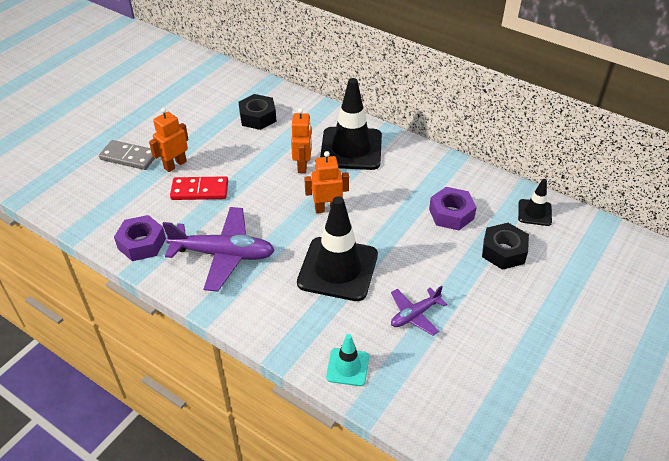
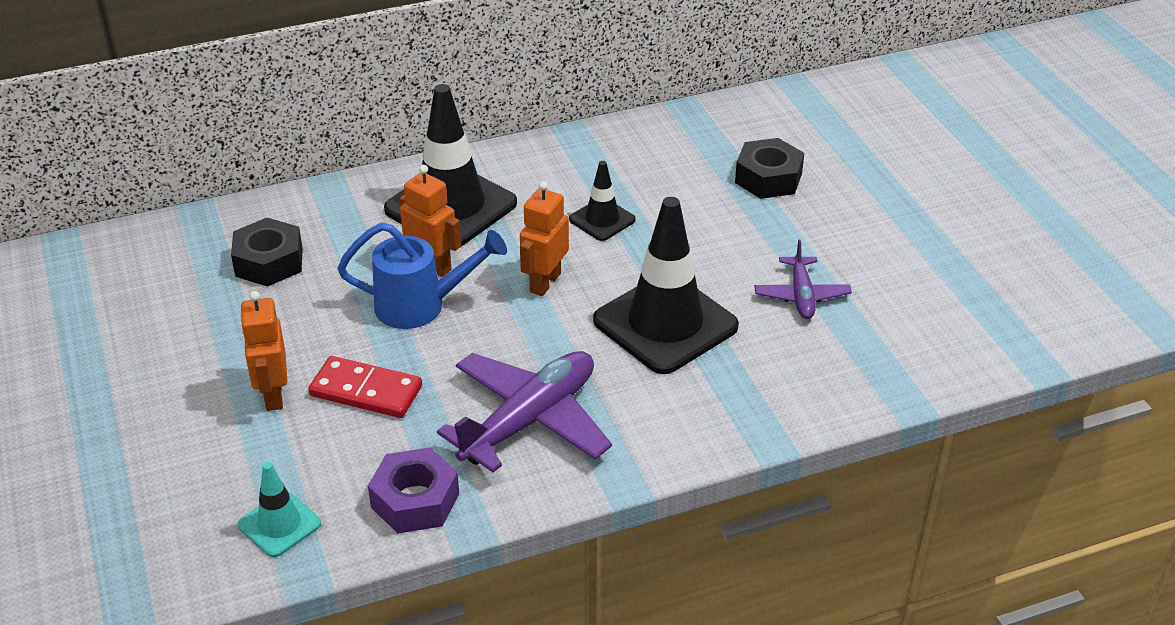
camera: 55 degrees left, 5 degrees down
grey domino [99,140,155,170] -> none
red domino [170,176,228,200] -> red domino turned 75 degrees clockwise [309,356,422,418]
turquoise traffic cone [326,334,369,386] -> turquoise traffic cone moved to [238,462,321,557]
purple nut [429,187,477,230] -> none
black traffic cone [518,179,552,226] -> black traffic cone moved to [569,161,636,241]
none -> blue watering can [337,222,507,329]

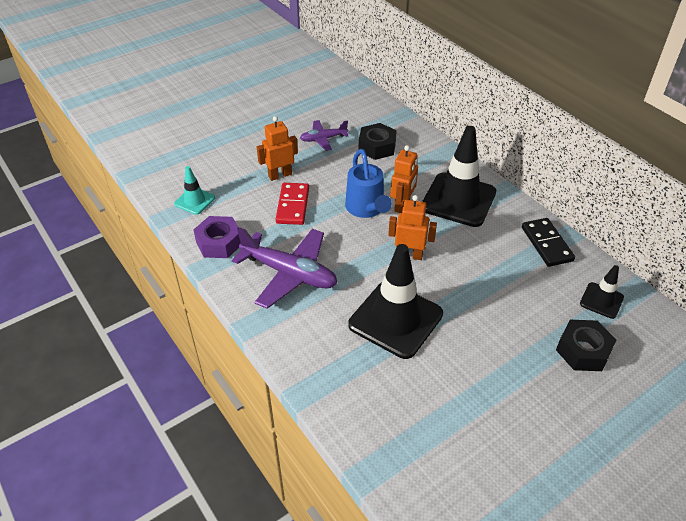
camera: 75 degrees right, 5 degrees up
black traffic cone [569,161,636,241] -> black traffic cone moved to [580,265,624,319]
purple plane [754,239,852,319] -> purple plane moved to [300,120,348,151]
none -> black domino [522,218,575,267]

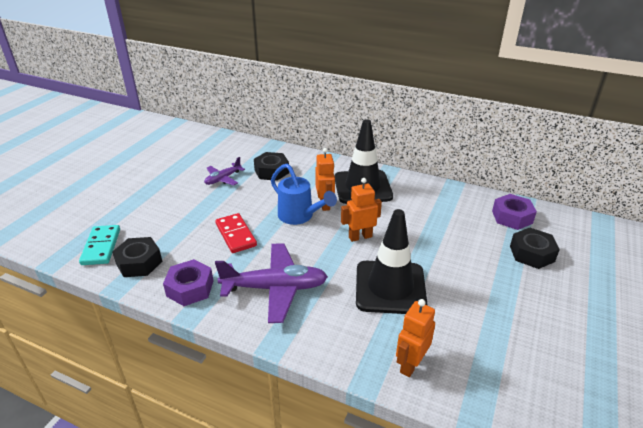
camera: 30 degrees left, 10 degrees down
turquoise traffic cone [174,166,215,215] -> black nut [112,237,162,277]
orange robot [257,116,298,181] -> orange robot moved to [396,299,435,377]
black domino [522,218,575,267] -> none
black traffic cone [580,265,624,319] -> purple nut [492,194,537,230]
none -> turquoise domino [79,225,120,265]

